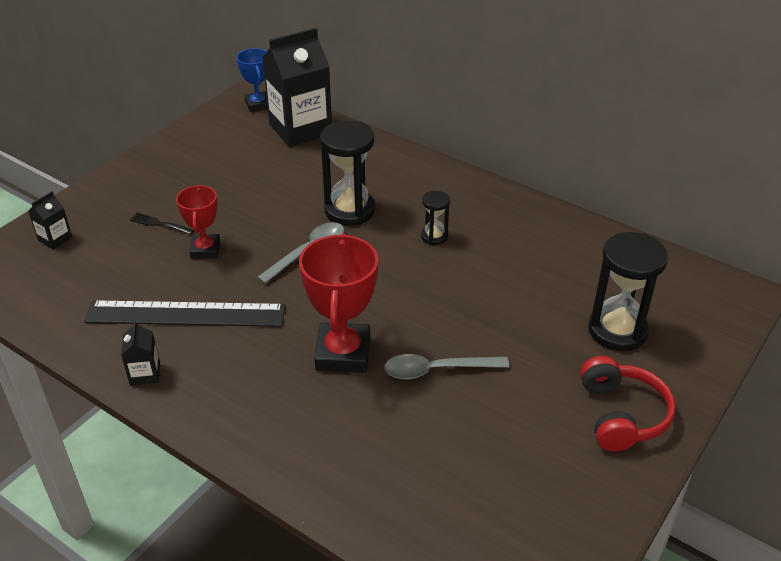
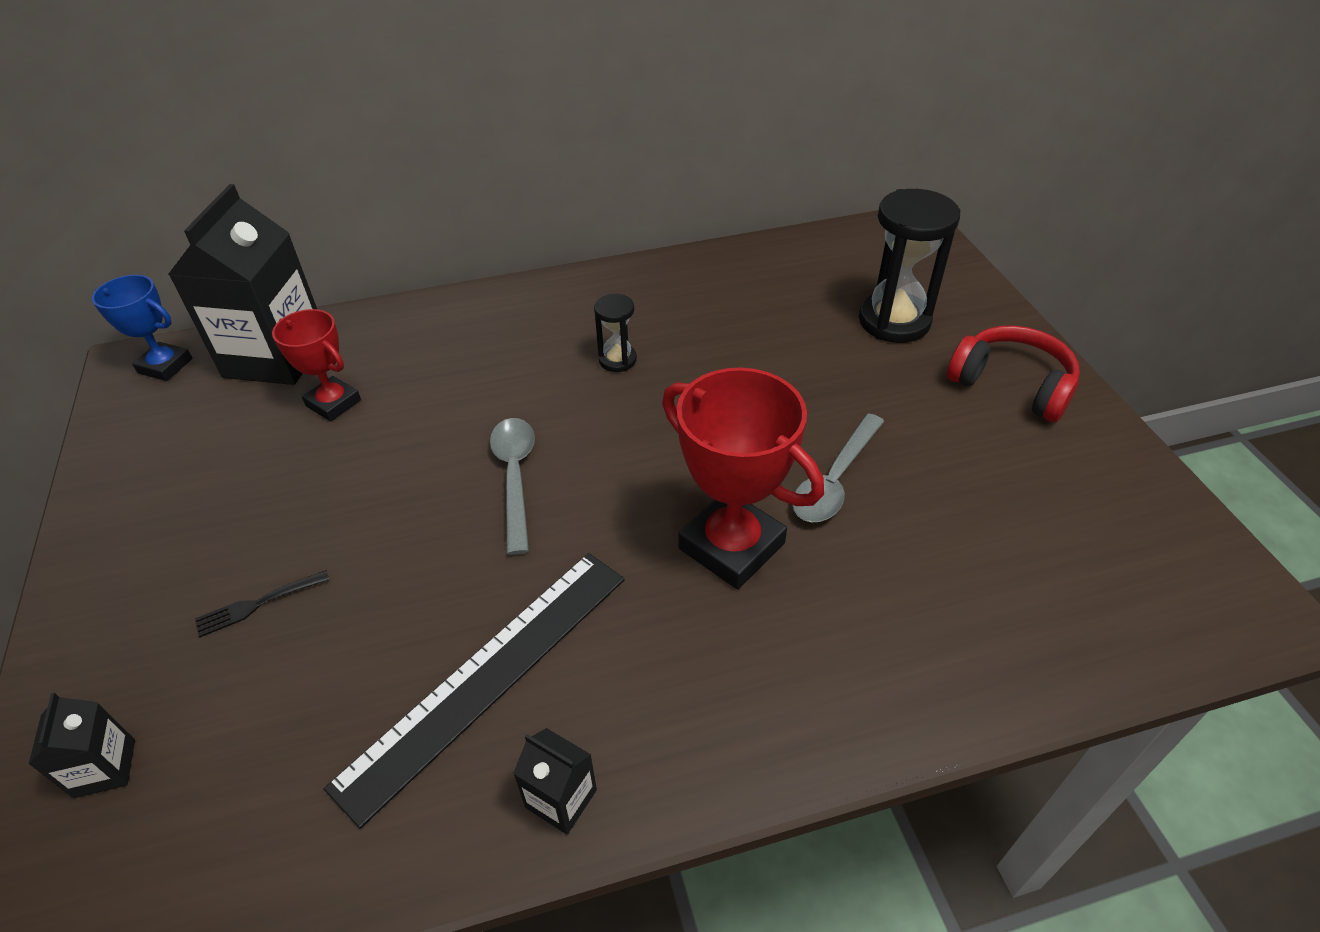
camera: 50 degrees left, 5 degrees up
red trophy [176,185,220,259] -> red trophy moved to [272,309,361,421]
black hourglass [320,120,375,226] -> none

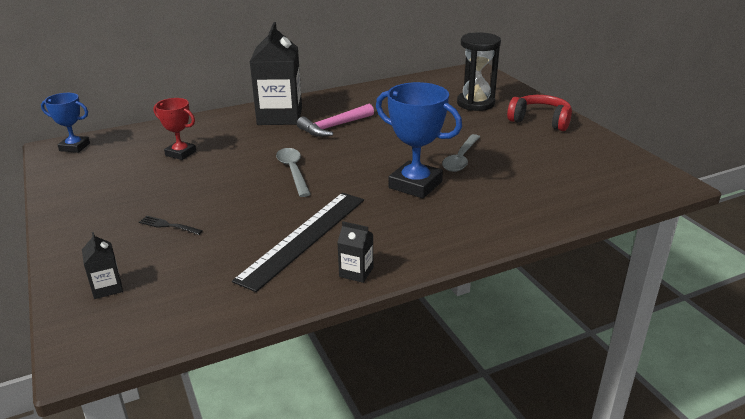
camera: 10 degrees left, 15 degrees down
black carton [168,184,317,385] -> black carton moved to [250,22,302,125]
black fork [195,570,330,638] -> black fork turned 60 degrees clockwise [139,216,203,235]
black hourglass [594,294,637,372] -> pink hammer [297,104,374,137]
red trophy [662,368,824,589] -> blue trophy [376,82,462,198]

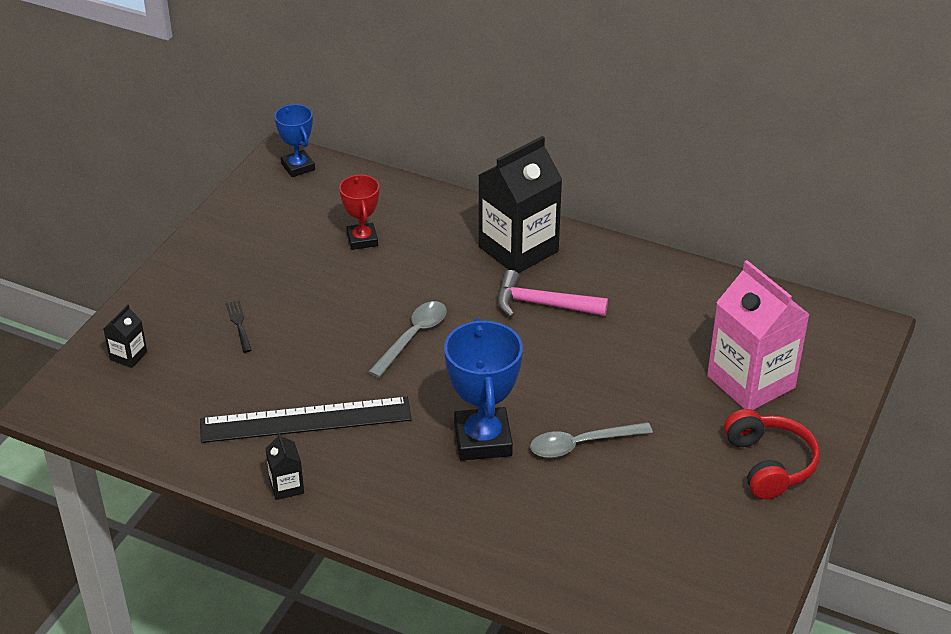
camera: 50 degrees right, 10 degrees up
black hourglass [457,32,501,111] -> pink carton [707,260,810,410]

